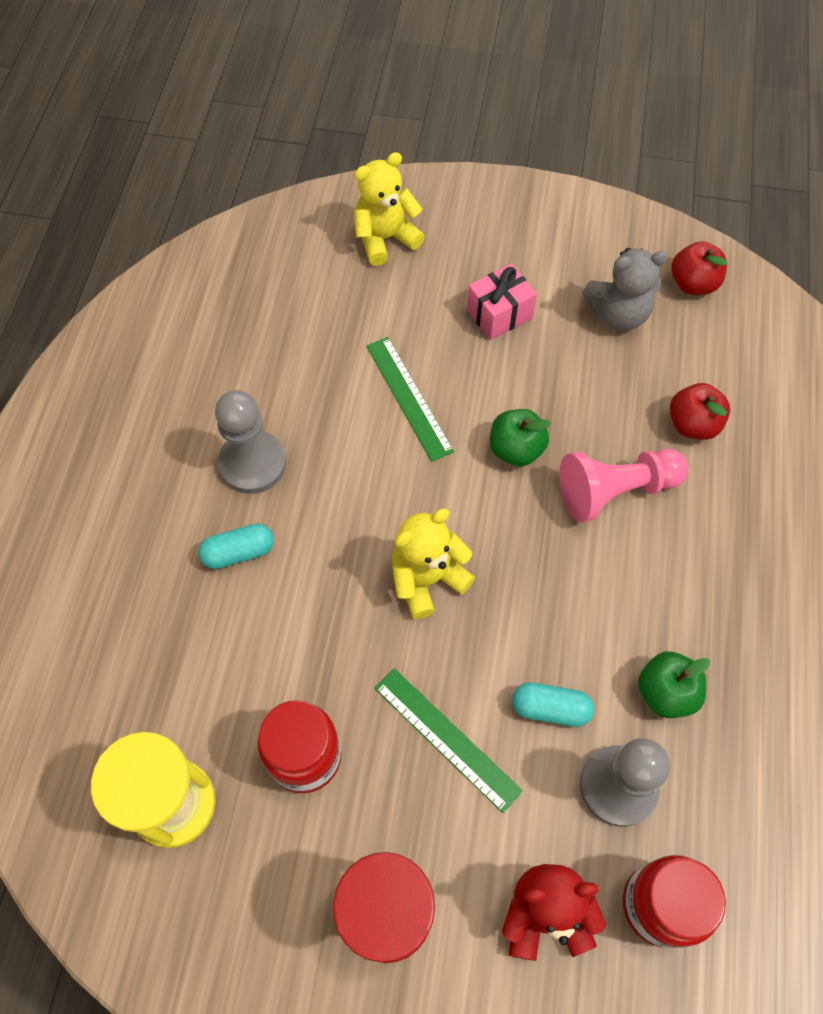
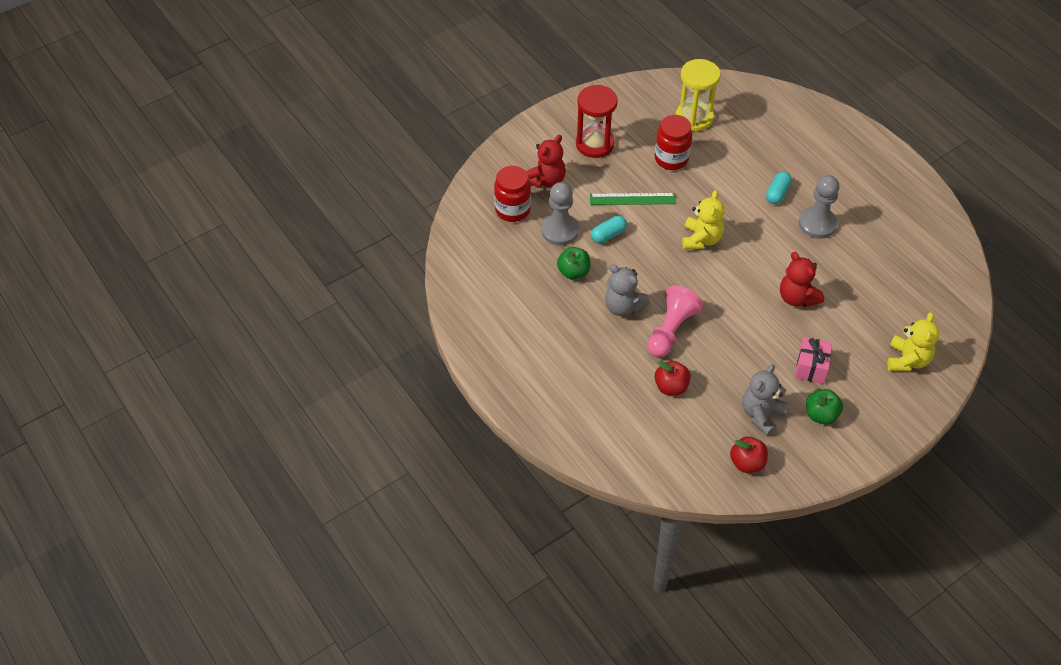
camera: 135 degrees right, 10 degrees down
green ruler [367,337,454,462] -> red teddy bear [780,252,824,307]
green apple [490,409,551,466] -> green apple moved to [806,389,843,425]
none -> grey teddy bear [605,264,650,316]

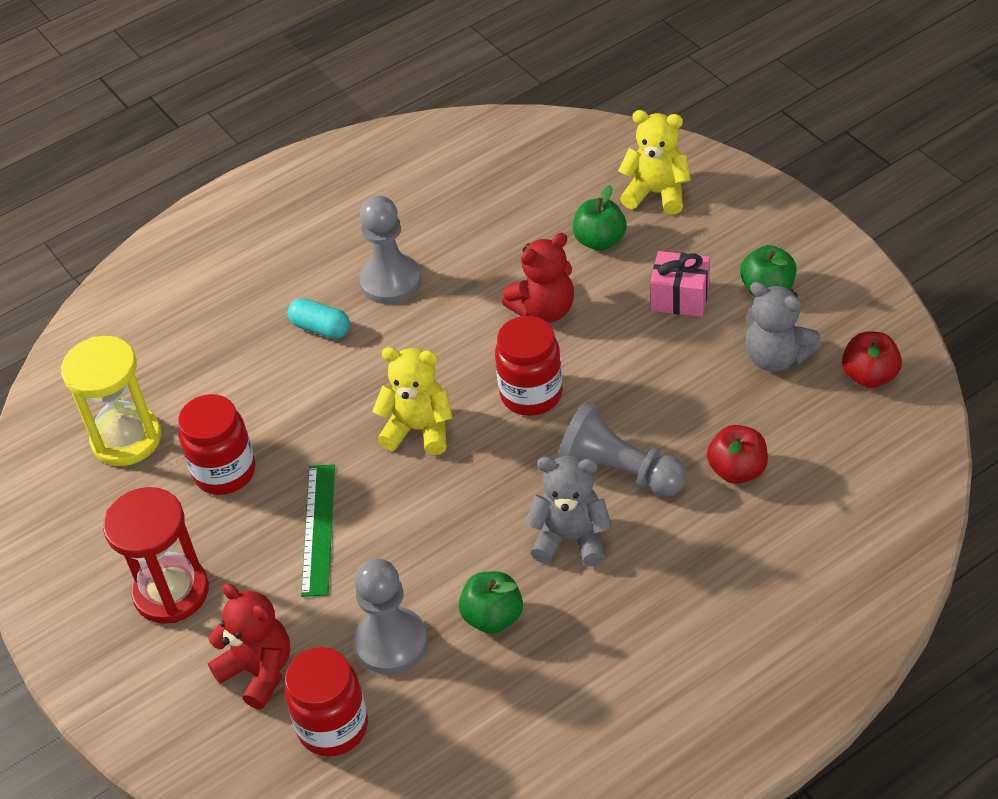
camera: 85 degrees left, 5 degrees down
turquoise capsule [591,216,627,243] -> none
grey teddy bear [605,264,650,316] -> grey teddy bear turned 120 degrees counterclockwise [525,456,612,566]
pink pawn [648,285,703,357] -> grey pawn [557,402,687,496]
none -> red jar [495,316,563,416]
none -> green apple [573,185,627,251]

